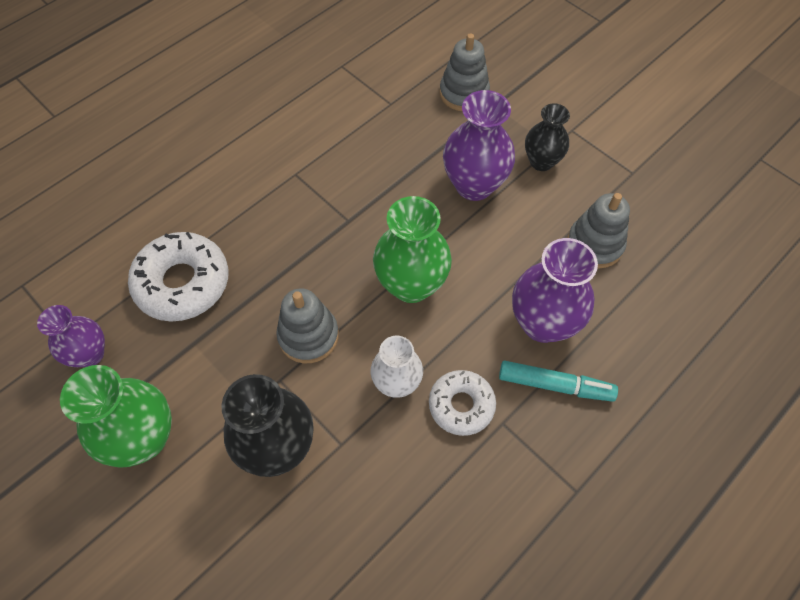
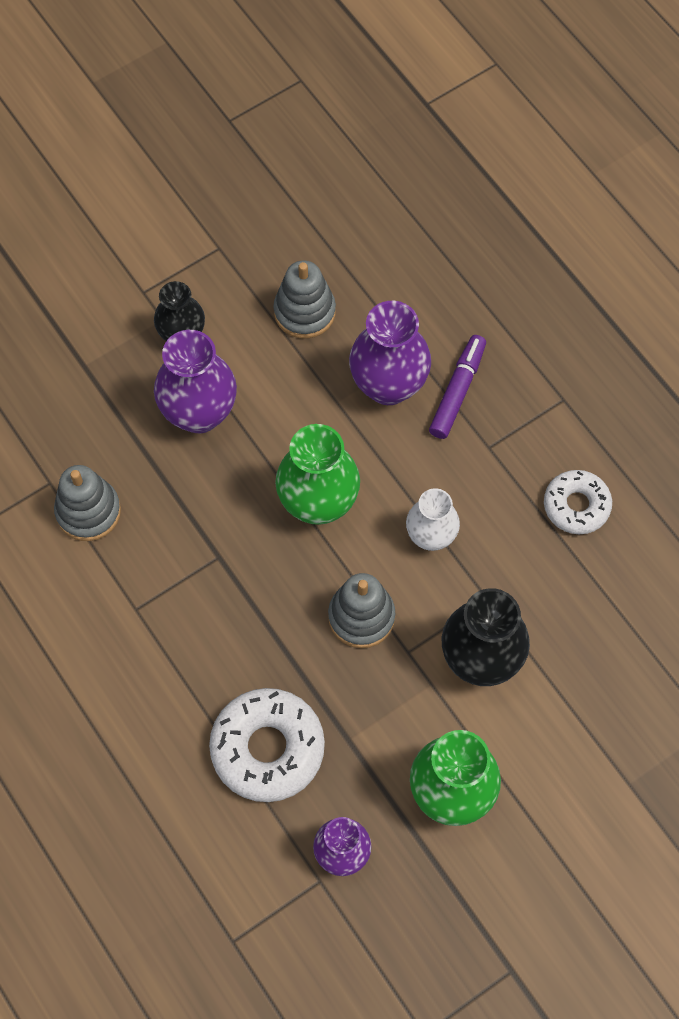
camera: 80 degrees left, 5 degrees up
white donut [429,370,496,436] -> white donut moved to [544,470,612,534]
grey stacking toy [439,33,490,111] -> grey stacking toy moved to [54,465,121,541]
turquoise marker [499,361,618,402] -> purple marker [429,335,486,439]

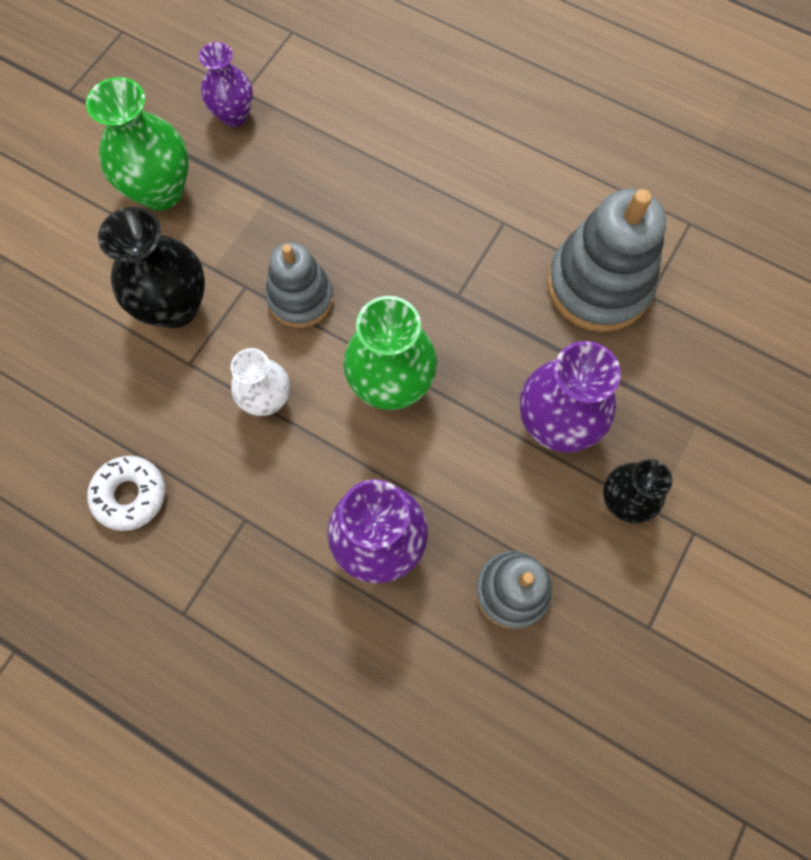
camera: 155 degrees right, 5 degrees up
grey stacking toy [54,465,121,541] -> grey stacking toy [547,189,666,332], size x1.59
white donut [209,688,325,802] -> none
purple marker [429,335,486,439] -> none

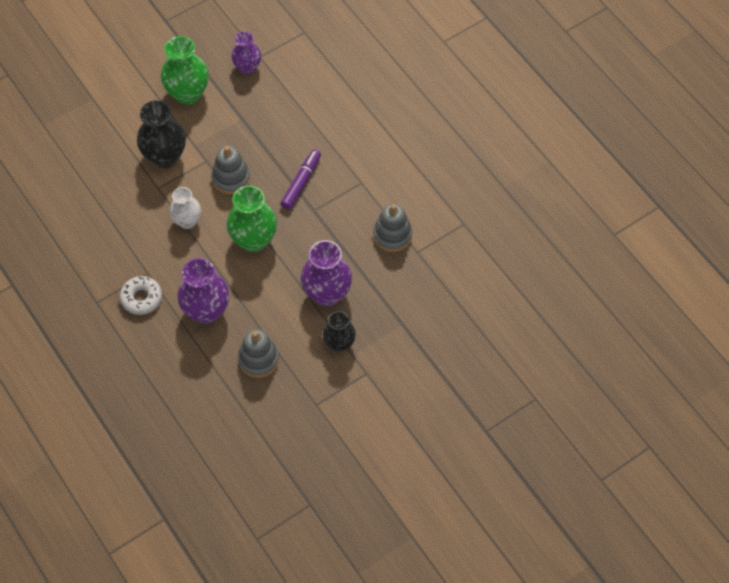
camera: 25 degrees right, 10 degrees down
white donut [87,456,165,531] -> white donut moved to [120,276,162,315]
grey stacking toy [547,189,666,332] -> grey stacking toy [373,203,412,252], size x0.63
none -> purple marker [281,149,321,209]

